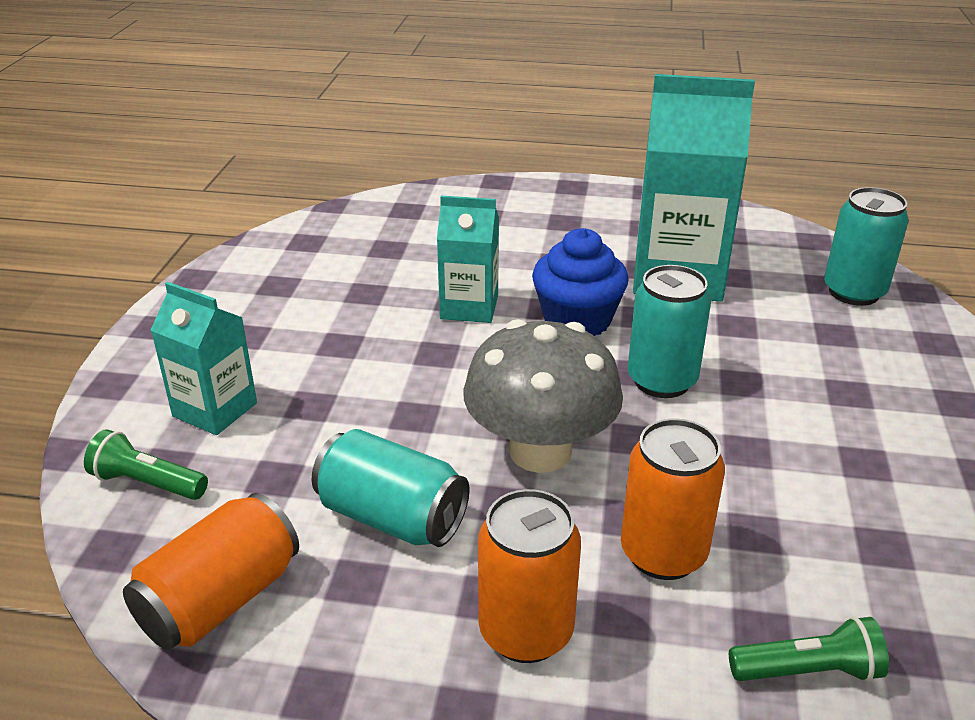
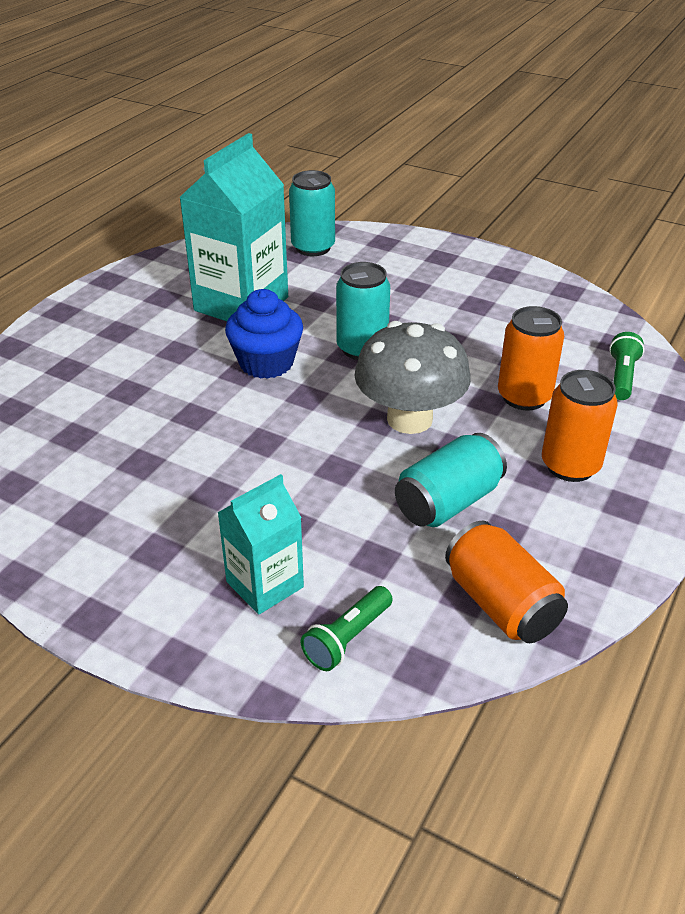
camera: 70 degrees left, 5 degrees up
turquoise carton [437,196,499,323] -> none

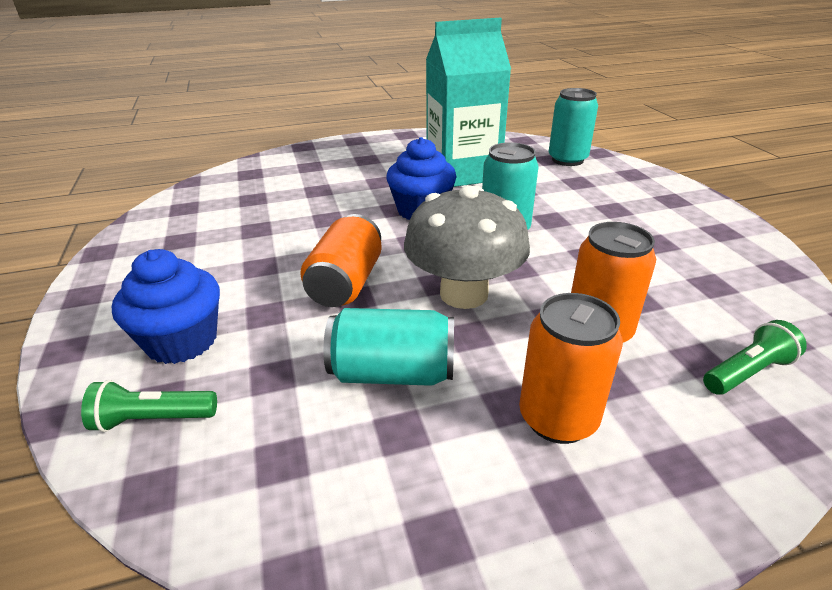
camera: 45 degrees right, 5 degrees down
turquoise carton [217,474,304,614] -> blue cupcake [112,249,220,364]
orange can [445,521,568,643] -> orange can moved to [300,214,382,307]

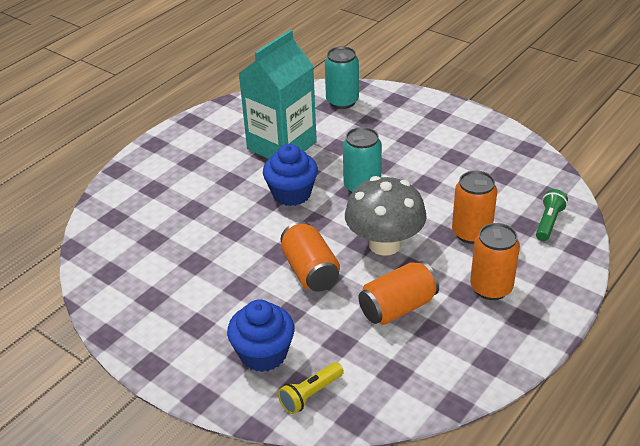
camera: 35 degrees left, 5 degrees up
green flashlight [81,380,217,432] -> yellow flashlight [278,362,344,414]
turquoise can [323,308,454,386] -> orange can [358,261,439,325]

